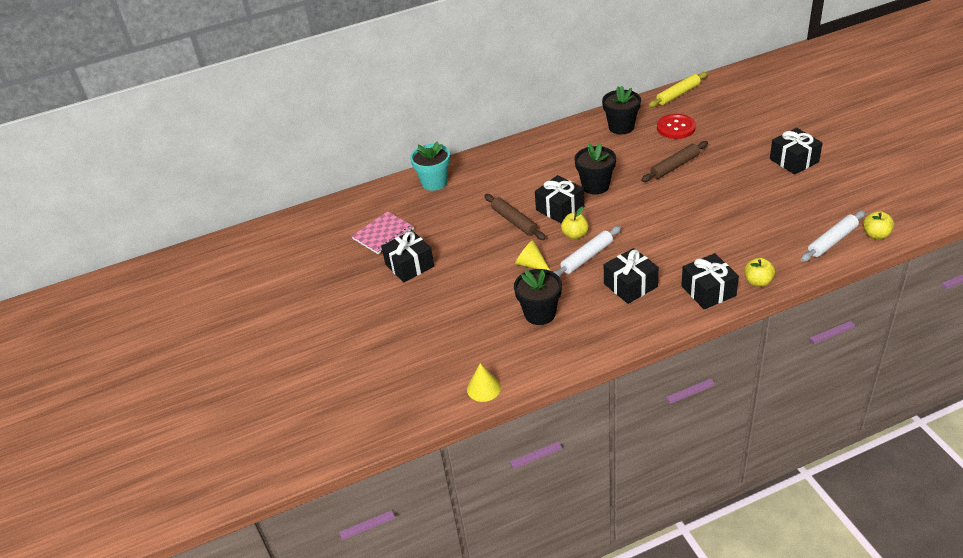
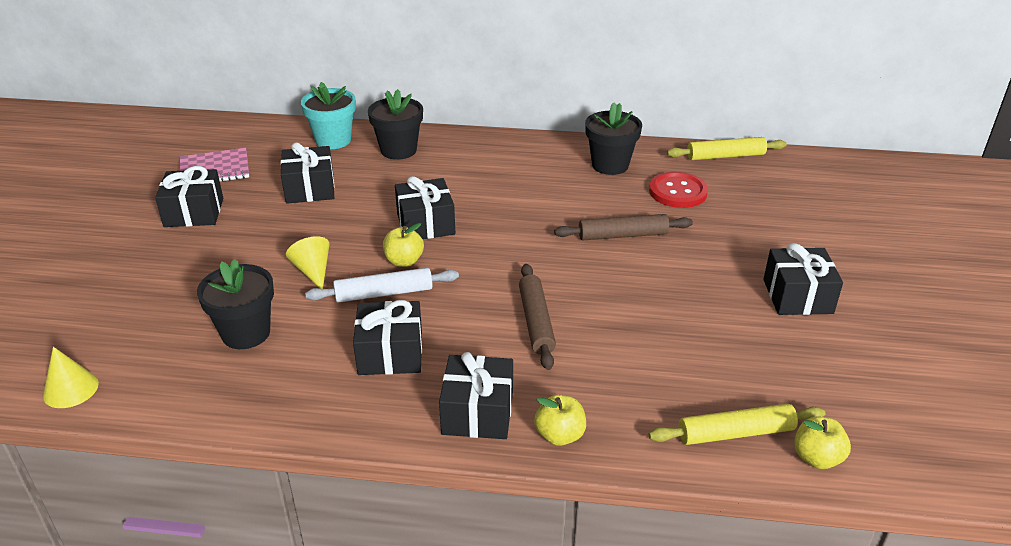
camera: 25 degrees right, 5 degrees down
brown rolling pin [484,194,546,240] -> brown rolling pin moved to [519,264,556,370]
black flower pot [574,143,616,195] -> black flower pot moved to [368,89,423,160]
white rolling pin [801,210,865,262] -> yellow rolling pin [649,404,825,445]
none -> black gift [281,142,334,204]

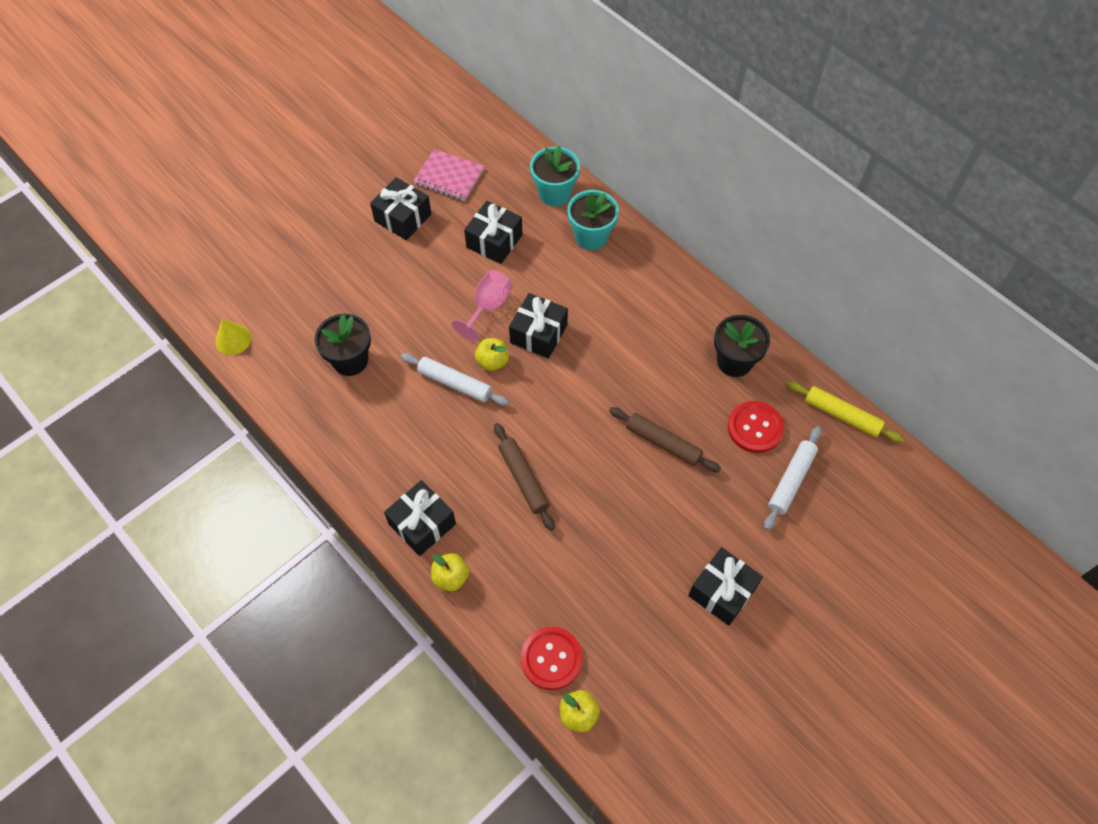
camera: 40 degrees right, 25 degrees up
yellow cone [286,236,329,289] -> none
black gift [353,300,422,375] -> none
black flower pot [368,89,423,160] -> turquoise flower pot [567,190,619,250]
brown rolling pin [519,264,556,370] -> brown rolling pin turned 60 degrees counterclockwise [494,423,555,531]
yellow rolling pin [649,404,825,445] -> red button [521,627,582,690]
none -> pink goblet [452,270,513,341]
none -> white rolling pin [764,426,822,531]

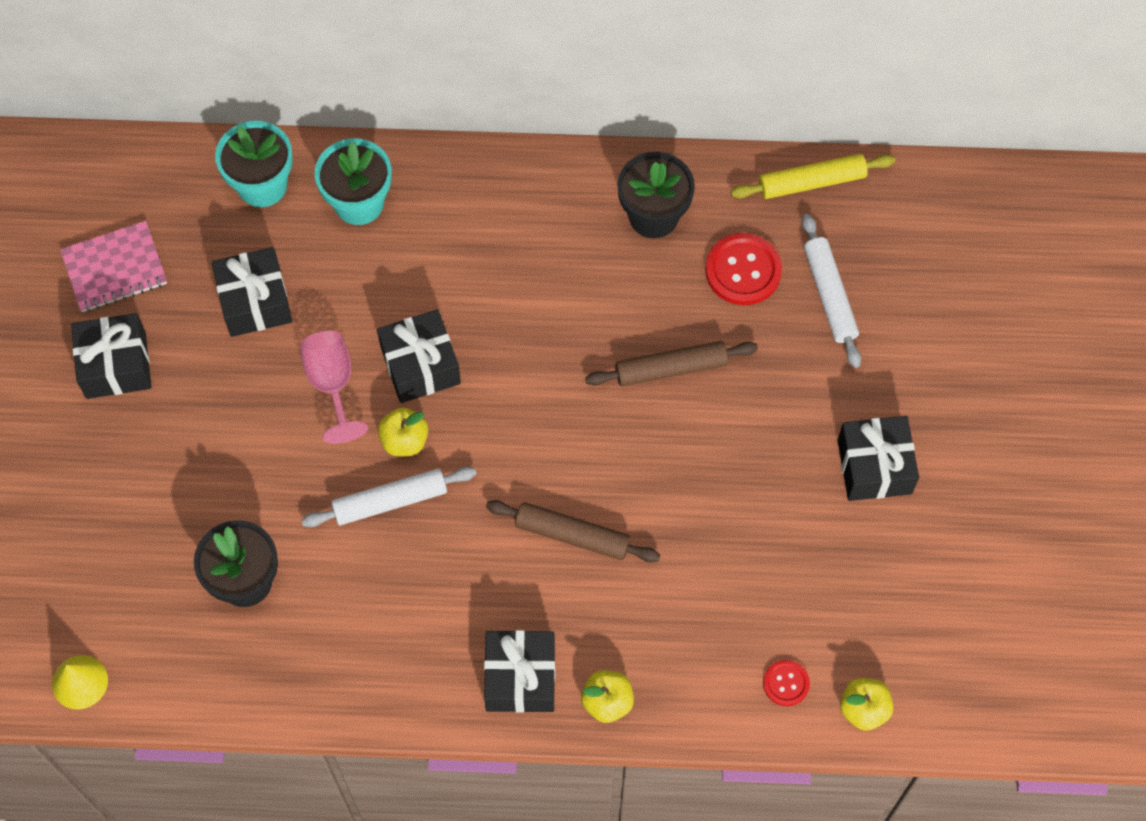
camera: 45 degrees left, 5 degrees up
red button [521,627,582,690] -> red button [763,660,810,706], size x0.56

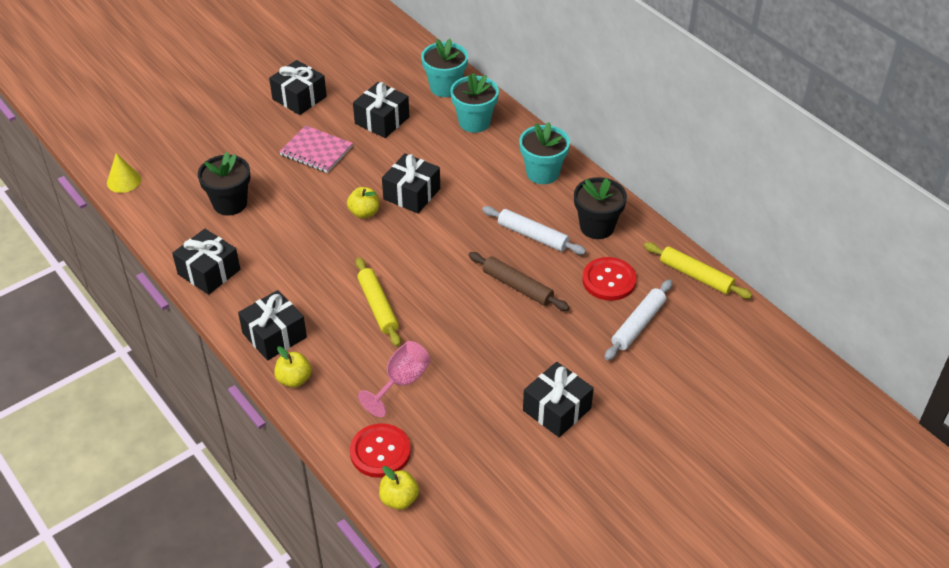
camera: 50 degrees right, 20 degrees down
pink notebook [60,221,167,312] -> pink notebook moved to [279,125,353,173]
pink goblet [300,331,368,444] -> pink goblet moved to [358,341,431,417]
white rolling pin [301,467,477,527] -> white rolling pin moved to [482,206,586,255]
brown rolling pin [486,500,660,563] -> yellow rolling pin [356,257,401,347]
red button [763,660,810,706] -> red button [350,423,411,478], size x1.77
none -> black gift [172,229,240,295]
none -> turquoise flower pot [519,122,570,184]

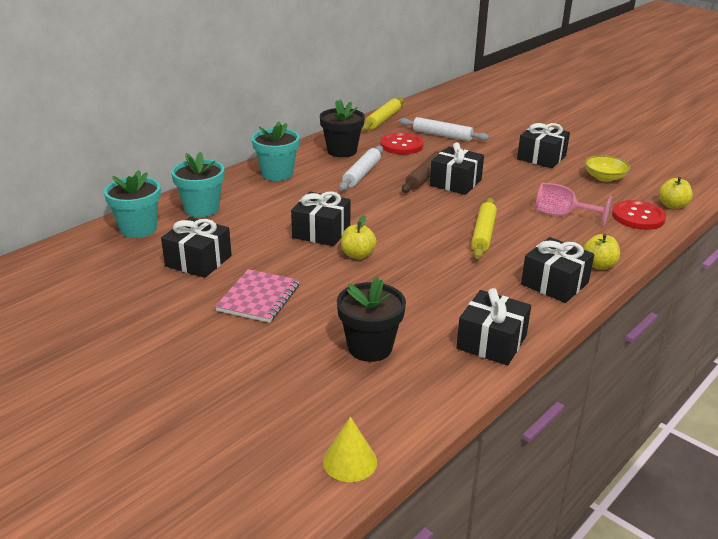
camera: 100 degrees left, 15 degrees down
black gift [269,60,327,115] -> black gift moved to [430,142,484,195]
yellow rolling pin [356,257,401,347] -> yellow rolling pin turned 45 degrees counterclockwise [471,198,497,259]
none -> yellow bowl [585,155,630,182]

